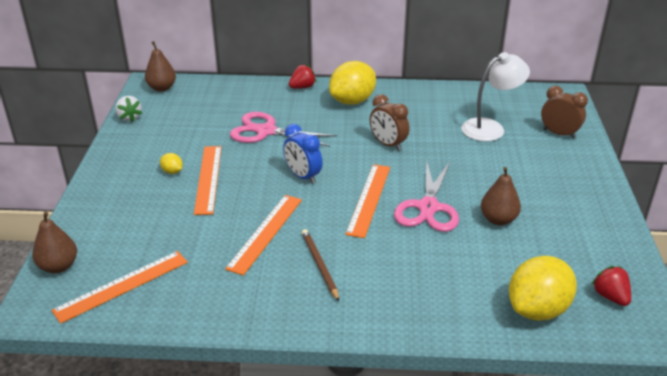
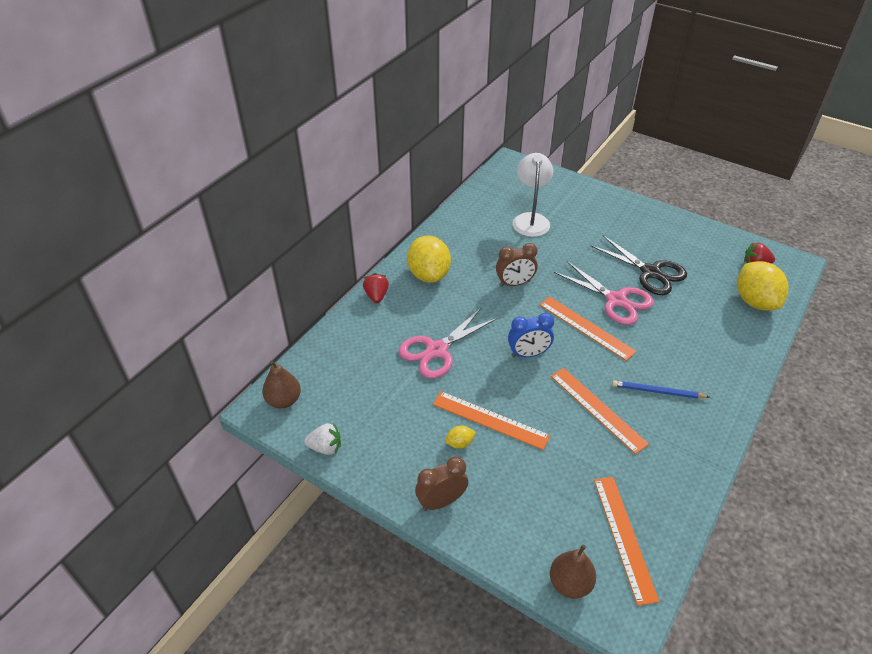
camera: 60 degrees left, 10 degrees up
brown pencil [302,229,339,301] -> blue pencil [612,380,709,398]
brown pear [481,167,521,225] -> black scissors [590,235,687,295]
brown clock [541,86,588,139] -> brown clock moved to [415,456,468,511]

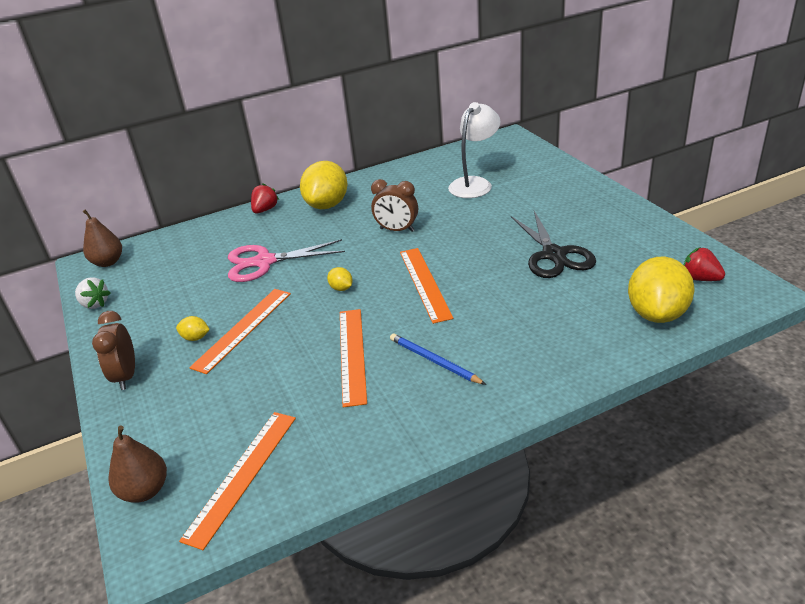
camera: 35 degrees right, 10 degrees down
brown clock [415,456,468,511] -> brown clock turned 105 degrees counterclockwise [92,311,135,390]
orange ruler [433,391,550,450] -> orange ruler turned 60 degrees clockwise [189,289,291,374]
blue clock [508,313,554,357] -> yellow lemon [327,267,353,291]
pink scissors [554,261,654,325] -> none

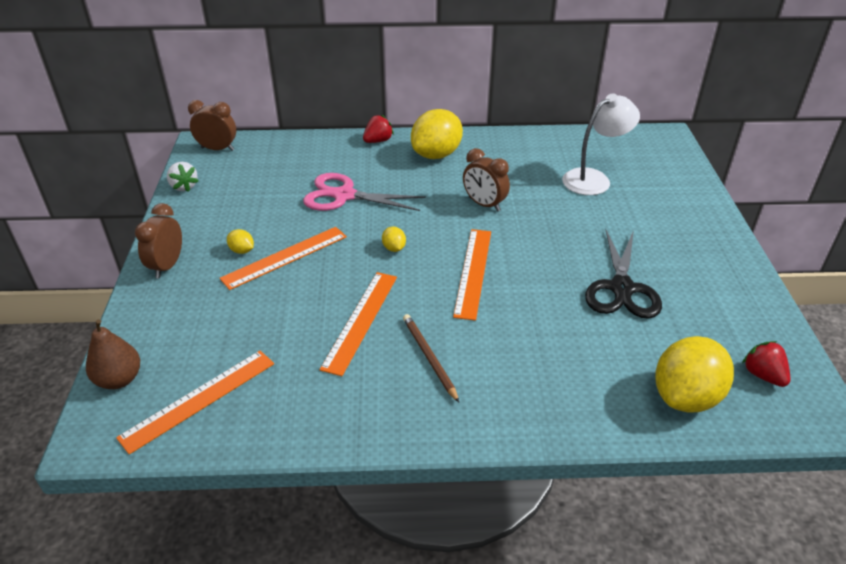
camera: 20 degrees right, 5 degrees up
brown pear [83,210,122,267] -> brown clock [188,100,236,151]
blue pencil [390,333,486,385] -> brown pencil [403,314,459,402]

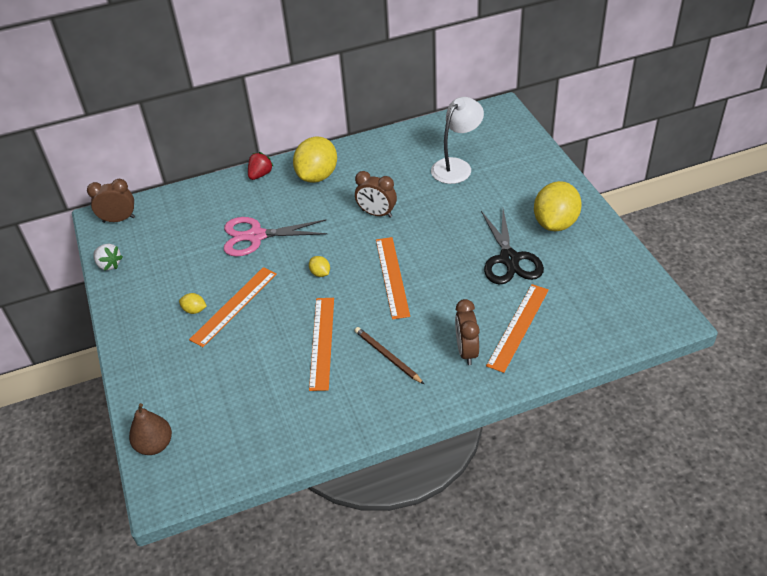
camera: 15 degrees left, 5 degrees up
orange ruler [116,350,274,454] -> orange ruler moved to [486,284,549,373]
brown clock [135,203,182,278] -> brown clock moved to [455,299,480,365]
yellow lemon [655,336,734,412] -> yellow lemon moved to [534,181,582,231]
red strawberry [742,341,791,387] -> none

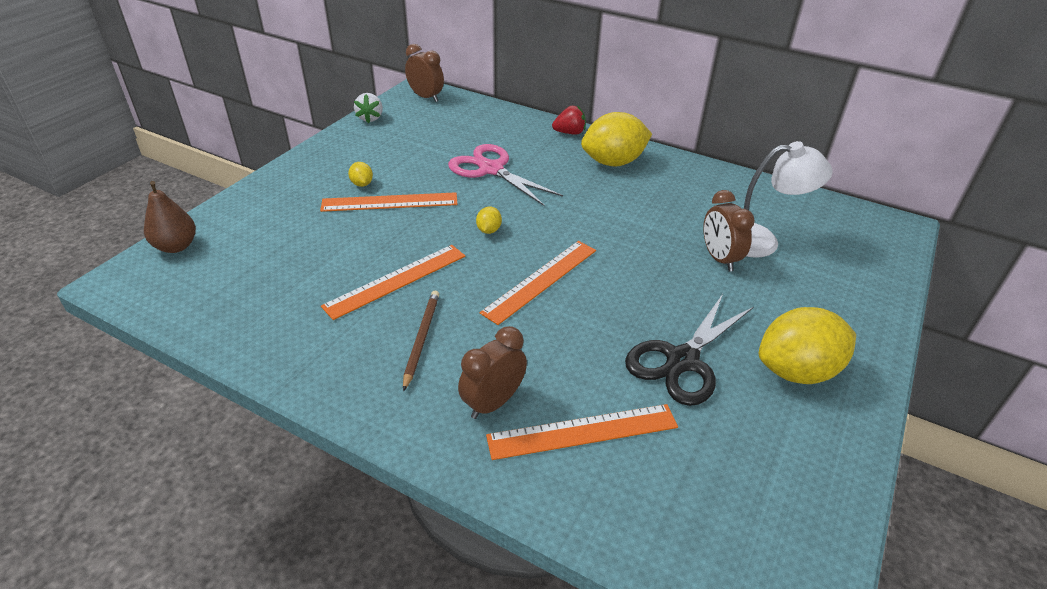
camera: 45 degrees right, 5 degrees down
brown clock [355,171,397,218] -> brown clock moved to [703,190,755,272]

